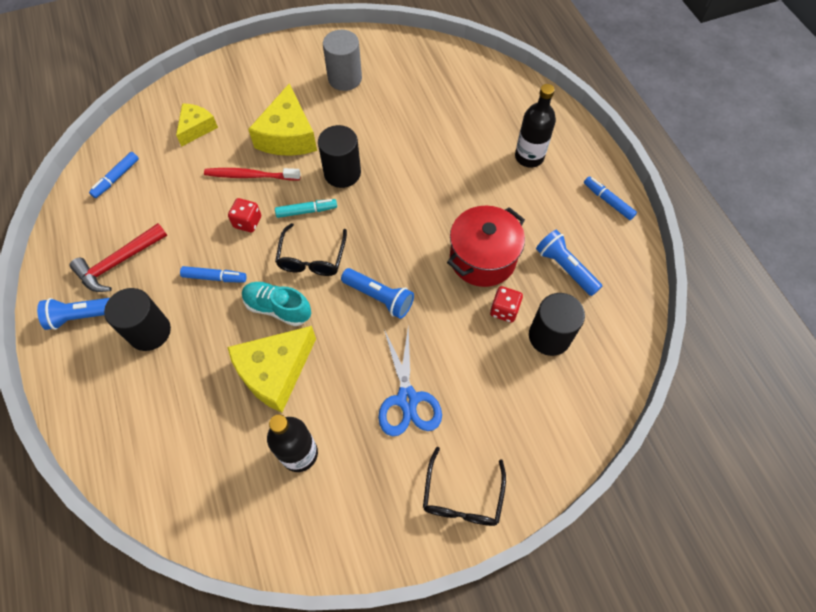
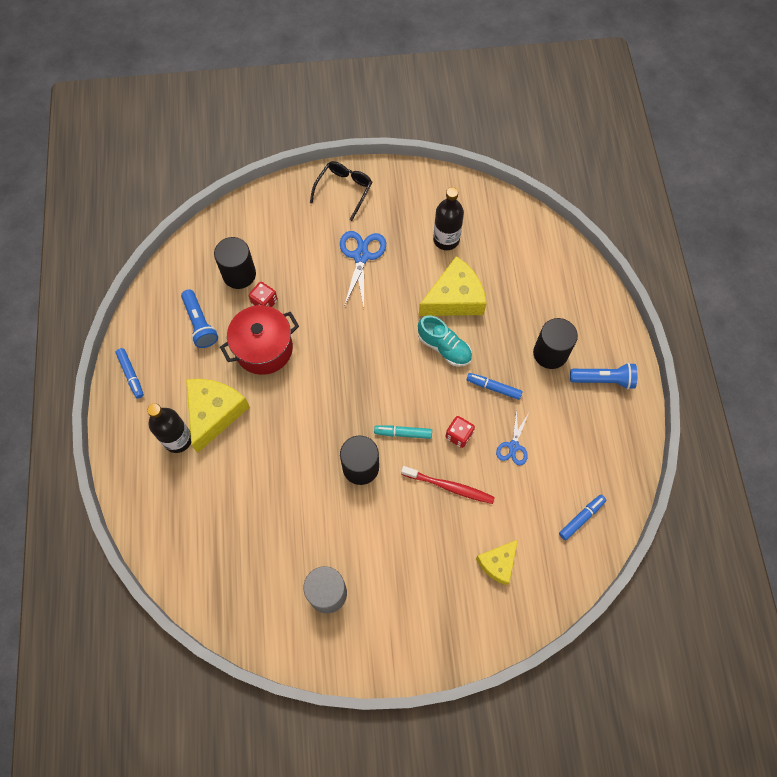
camera: 165 degrees left, 5 degrees up
red hammer [70,223,167,292] -> none
yellow cheese [248,83,317,156] -> yellow cheese moved to [186,379,250,453]
black glasses [275,223,347,276] -> none
blue flashlight [341,268,414,319] -> none
none -> blue scissors [496,409,529,465]

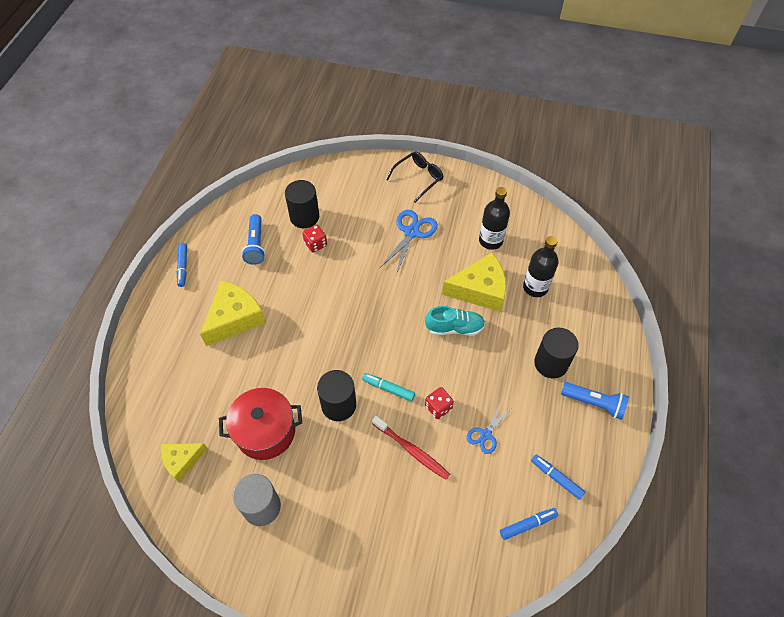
camera: 20 degrees right, 10 degrees down
black bottle [147,404,191,453] -> black bottle moved to [523,236,558,297]
red pot [220,305,299,375] -> red pot moved to [219,388,302,460]
turquoise shoe [418,315,472,367] -> turquoise shoe turned 60 degrees counterclockwise [425,306,485,336]
blue marker [467,373,523,400] -> blue marker moved to [531,455,585,500]
yellow cheese [476,540,518,585] -> yellow cheese moved to [161,443,208,482]

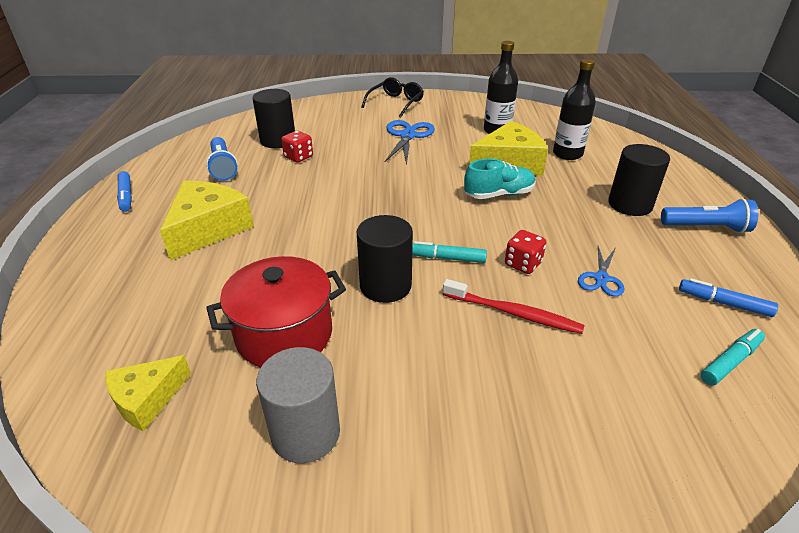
camera: 15 degrees left, 20 degrees down
blue marker [500,508,558,540] -> turquoise marker [701,329,765,386]

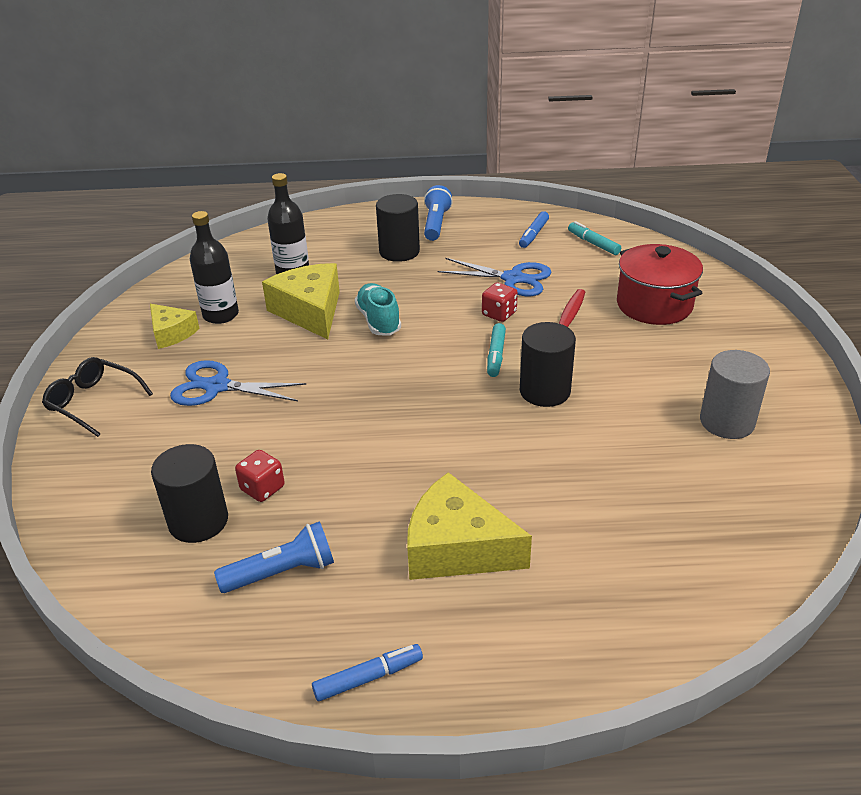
camera: 90 degrees left, 0 degrees up
yellow cheese [105,355,191,431] -> yellow cheese moved to [150,304,200,349]
red pot [206,256,346,367] -> red pot moved to [617,244,703,325]
blue scissors [578,246,624,297] -> blue scissors [437,258,551,296], size x1.64

